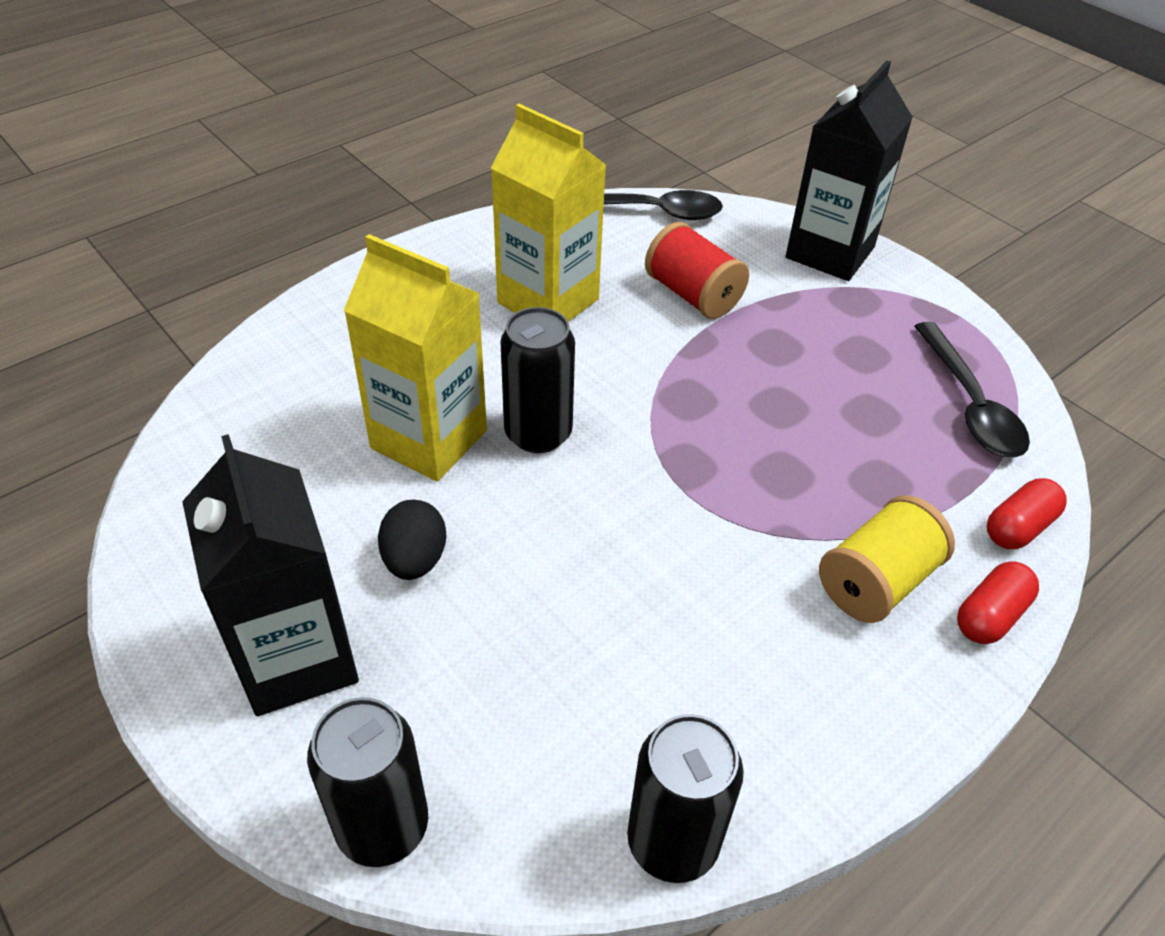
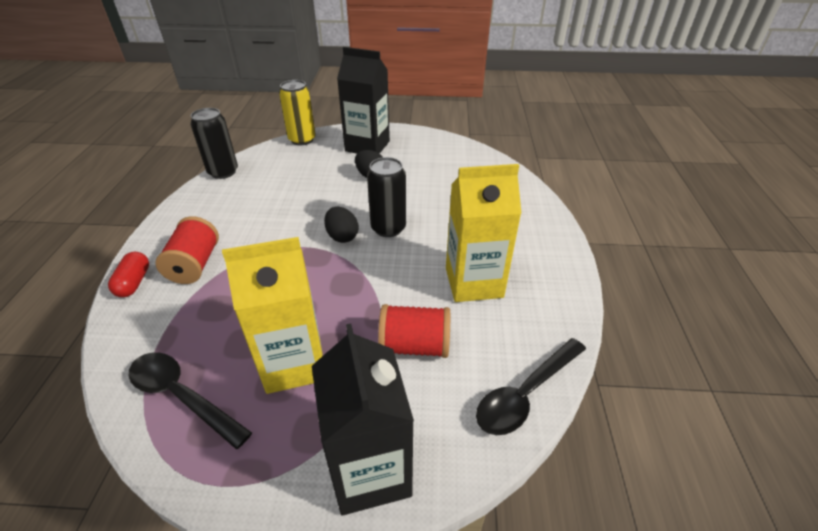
camera: 135 degrees right, 5 degrees down
black can [307,697,428,867] -> yellow can [279,80,316,145]
yellow carton [343,234,487,482] -> yellow carton moved to [222,237,323,394]
yellow spool [819,495,955,623] -> red spool [155,216,219,284]
red capsule [987,478,1067,549] -> none
none -> black egg [324,207,358,243]

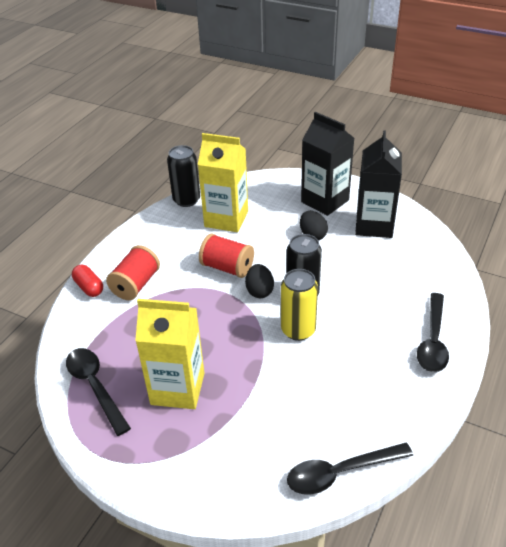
camera: 25 degrees right, 0 degrees up
red capsule [108,252,149,297] -> red capsule turned 60 degrees counterclockwise [72,265,103,297]
yellow can [279,80,316,145] -> yellow can moved to [281,269,318,341]
black carton [312,323,414,516] -> black carton moved to [355,130,402,238]
red spool [378,304,450,358] -> red spool moved to [199,233,254,278]
yellow carton [446,164,521,302] -> yellow carton moved to [198,133,248,232]
none -> black spoon [417,293,449,372]

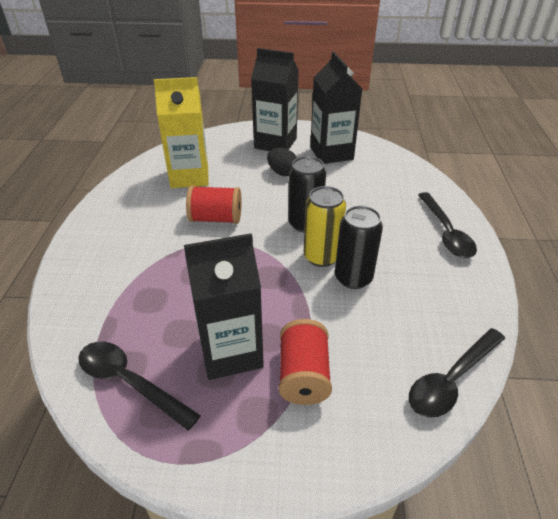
camera: 25 degrees left, 0 degrees up
red capsule [72,265,103,297] -> none
red spool [106,245,160,300] -> red spool moved to [279,319,332,405]
yellow carton [135,299,204,409] -> black carton [184,233,264,380]
black can [167,145,200,207] -> black can moved to [335,206,383,289]
black egg [245,264,274,298] -> none

